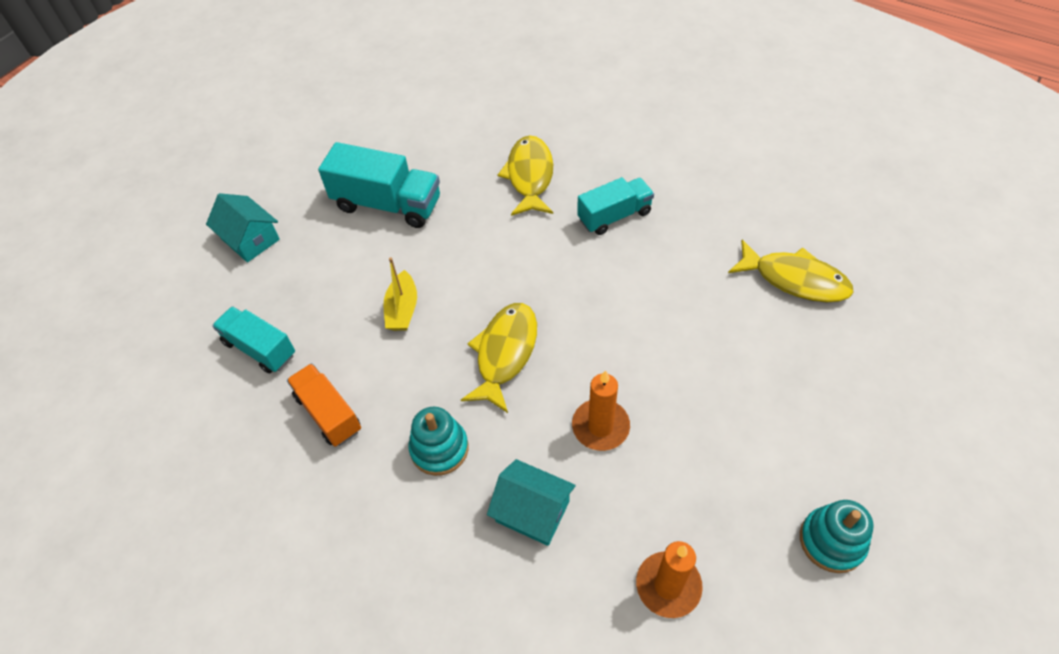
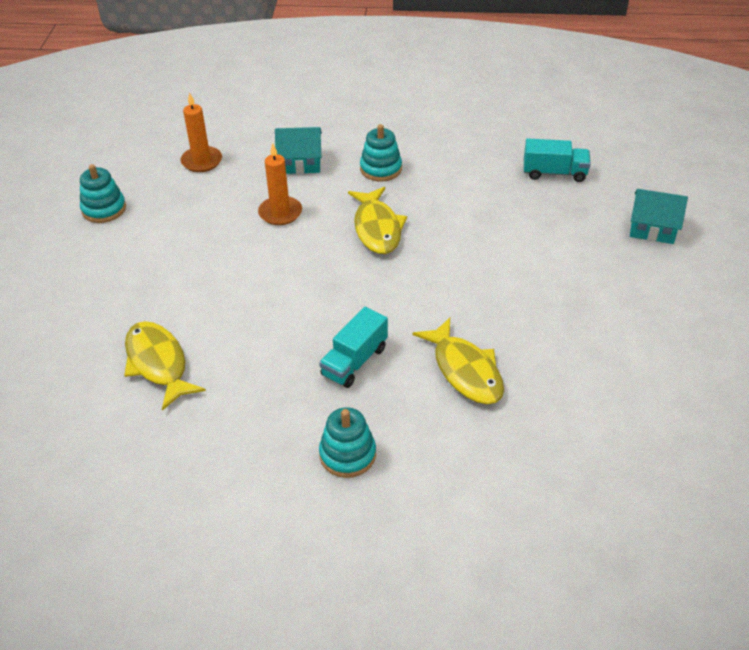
camera: 150 degrees right, 10 degrees down
orange truck [287,363,361,447] -> none
turquoise truck [318,142,440,228] -> none
yellow boat [383,257,417,331] -> none
yellow fish [728,240,854,302] -> yellow fish turned 60 degrees clockwise [124,321,206,411]
none -> turquoise stacking toy [319,407,376,478]

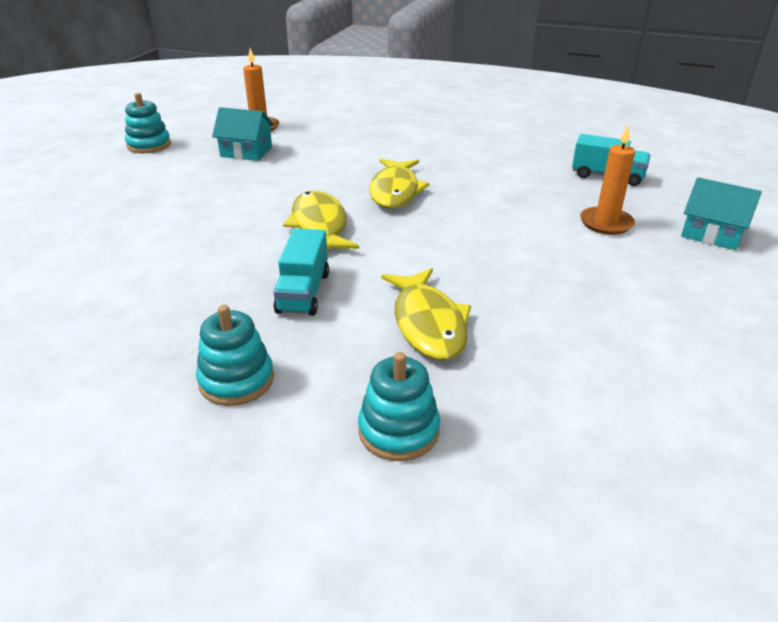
camera: 15 degrees right, 10 degrees down
yellow fish [124,321,206,411] -> yellow fish moved to [283,191,359,250]
orange candle [258,143,302,225] -> orange candle moved to [580,125,635,235]
turquoise house [275,127,322,174] -> turquoise house moved to [212,107,274,161]
turquoise truck [319,307,388,388] -> turquoise truck turned 45 degrees counterclockwise [273,228,329,316]
turquoise stacking toy [360,124,402,181] -> turquoise stacking toy moved to [358,352,440,461]

